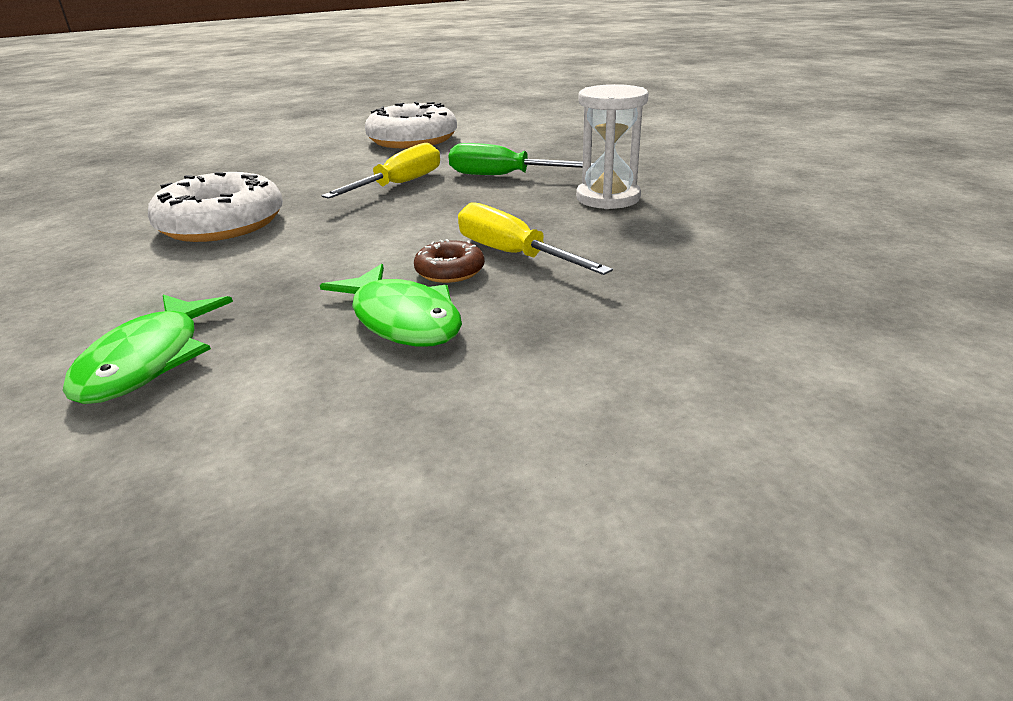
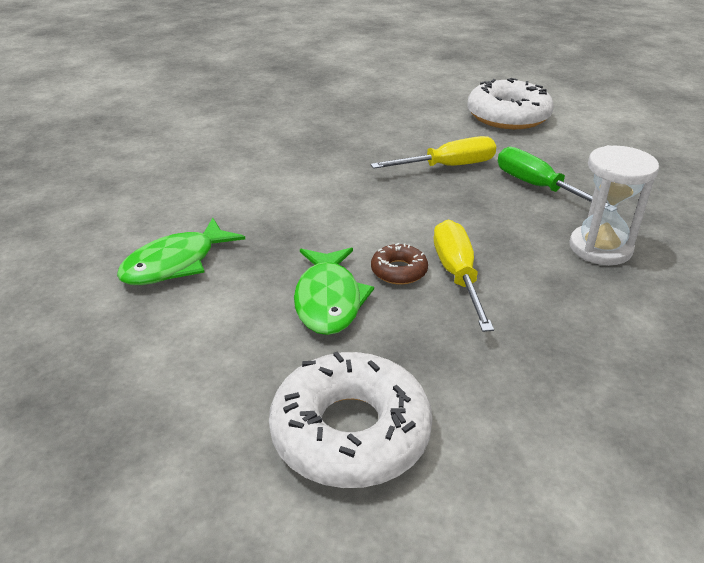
camera: 35 degrees right, 5 degrees up
white donut [148,172,283,242] -> white donut moved to [269,352,433,488]

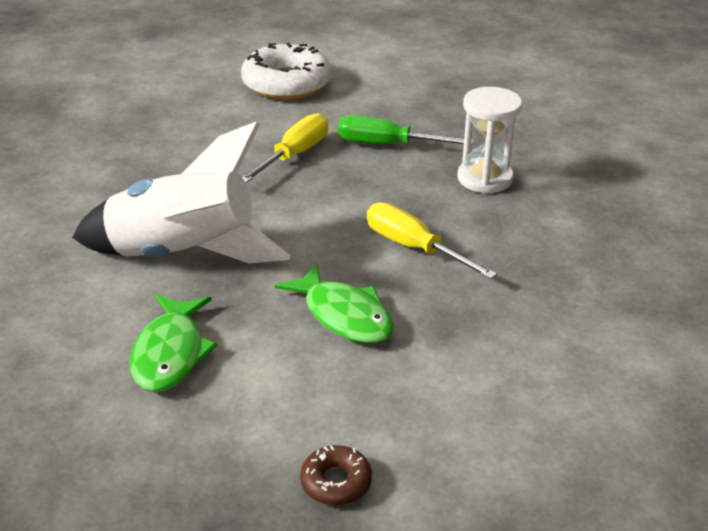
camera: 40 degrees left, 0 degrees up
white donut [269,352,433,488] -> none
brown donut [371,243,428,285] -> brown donut moved to [300,445,372,505]
none -> white rocket [72,121,290,264]

